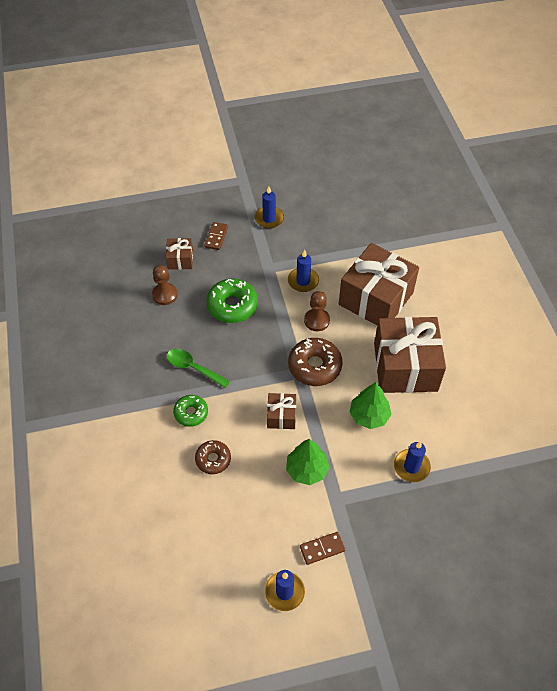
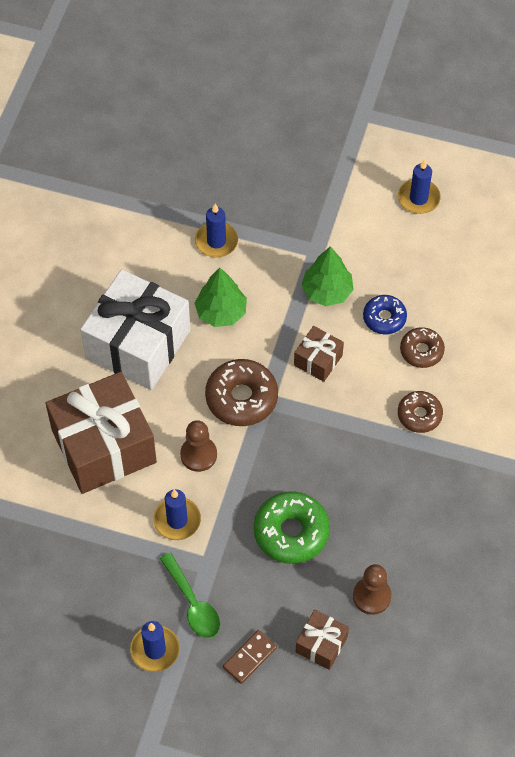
camera: 150 degrees left, 5 degrees up
green spoon [167,349,230,388] -> green spoon moved to [160,552,220,638]
green donut [173,395,208,427] -> brown donut [398,391,443,433]
brown domino [300,532,345,565] -> none
brown gift [374,317,446,393] -> white gift [80,269,190,390]
none -> blue donut [363,295,407,334]

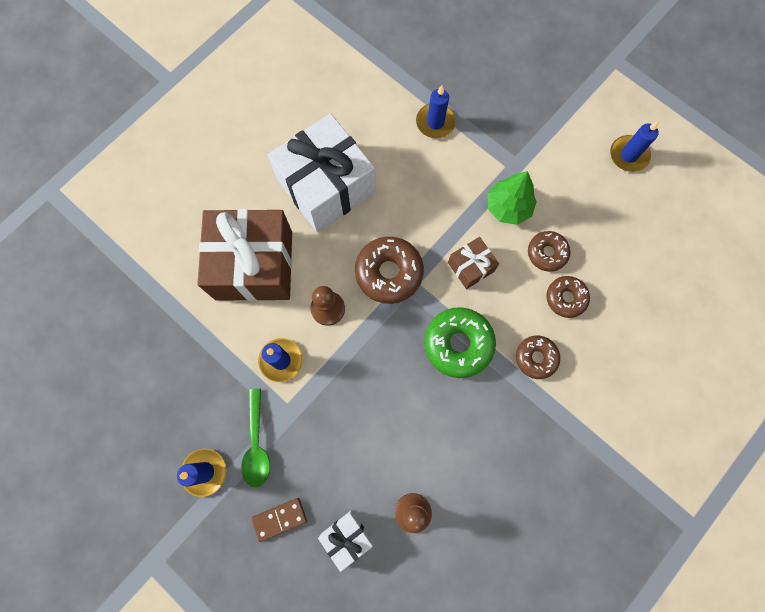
camera: 25 degrees right, 15 degrees up
green tree [194,268,247,327] -> none
green donut [254,491,330,564] -> green donut moved to [424,307,496,378]
brown gift [295,610,349,670] -> white gift [318,510,373,572]
blue donut [363,295,407,334] -> brown donut [528,231,570,272]

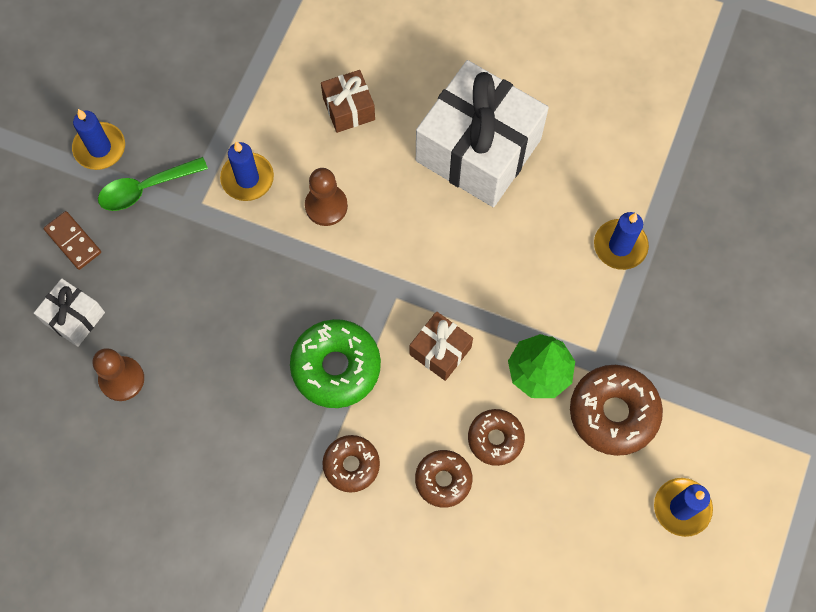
camera: 70 degrees right, 5 degrees down
brown gift [197,209,292,301] -> brown gift [321,70,375,133], size x0.46
brown donut [355,237,424,304] -> brown donut moved to [570,365,663,456]

